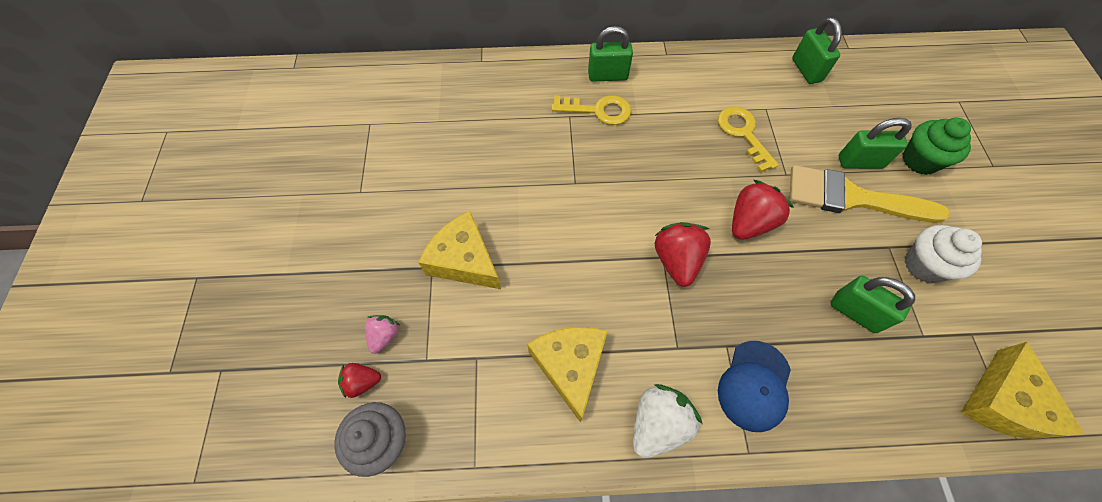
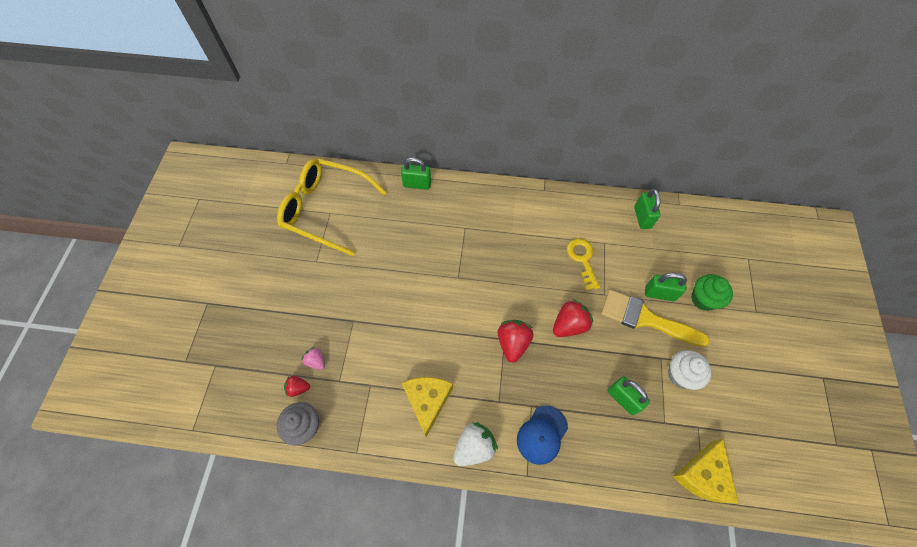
camera: 10 degrees right, 0 degrees up
pink strawberry [365,315,399,354] -> pink strawberry turned 75 degrees counterclockwise [302,347,325,370]
yellow cheese [418,211,501,289] -> none
yellow key [551,95,631,125] -> none
green padlock [588,26,633,82] -> green padlock moved to [401,158,431,190]
none -> yellow glasses [277,158,387,256]

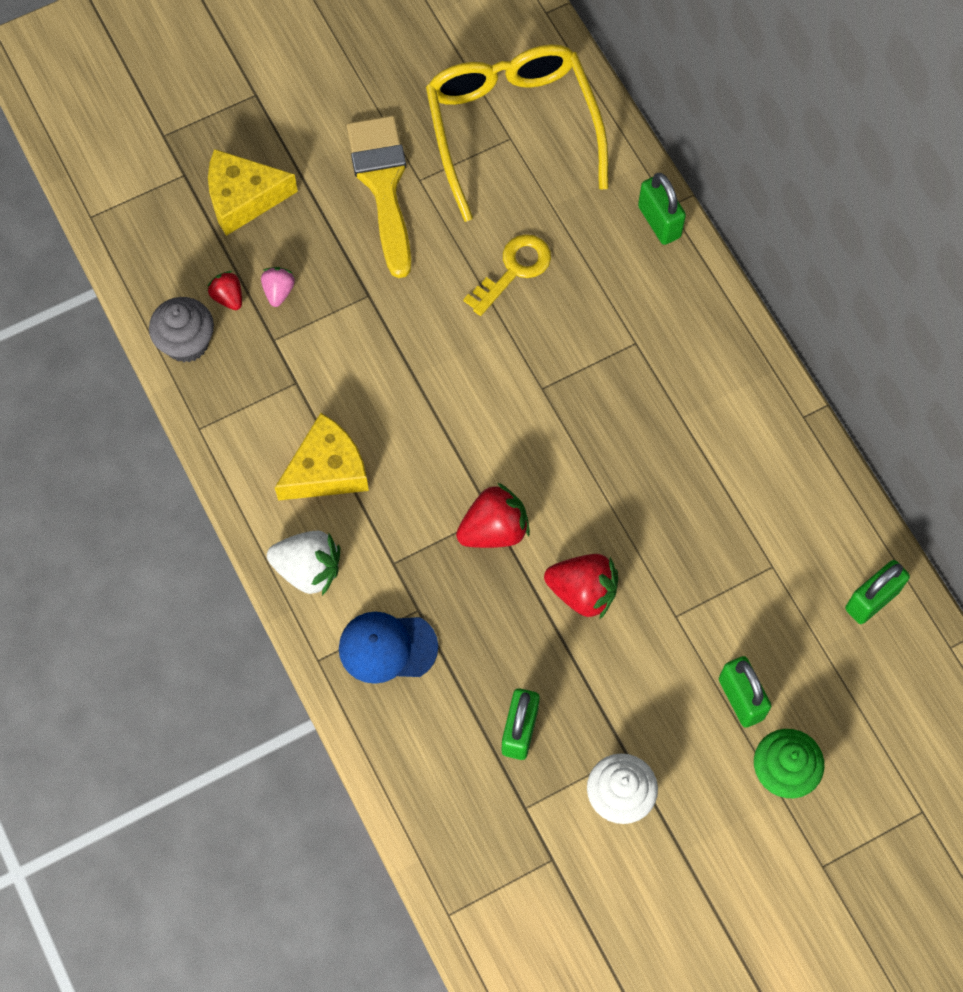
camera: 55 degrees right, 5 degrees up
yellow key [567,238,600,290] -> yellow key moved to [463,234,551,316]
yellow brush [601,289,710,347] -> yellow brush moved to [347,115,411,278]
yellow cheese [673,439,739,503] -> yellow cheese moved to [208,149,298,236]

